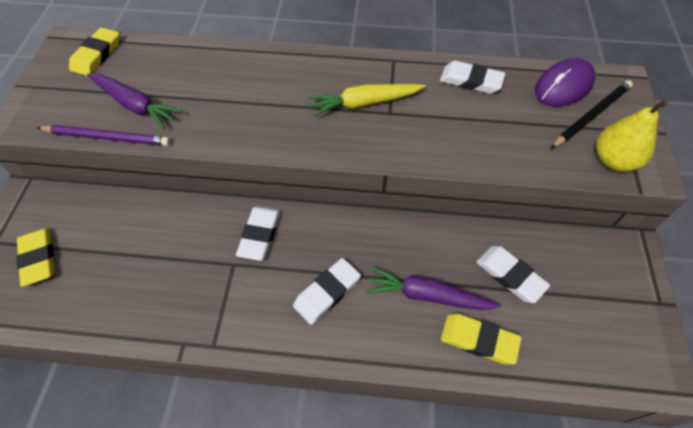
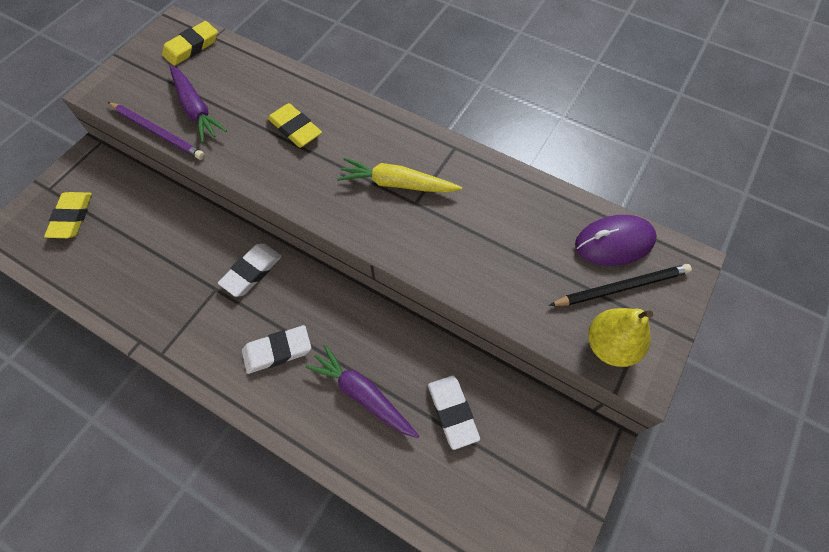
camera: 25 degrees right, 5 degrees up
white eraser [440,61,505,94] -> none
yellow eraser [441,314,521,364] -> yellow eraser moved to [268,103,322,148]

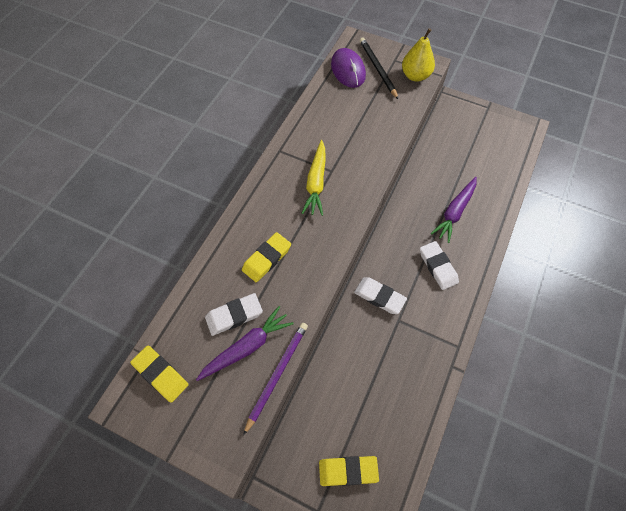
camera: 95 degrees left, 0 degrees up
white eraser [428,376,480,450] -> white eraser moved to [205,293,263,336]

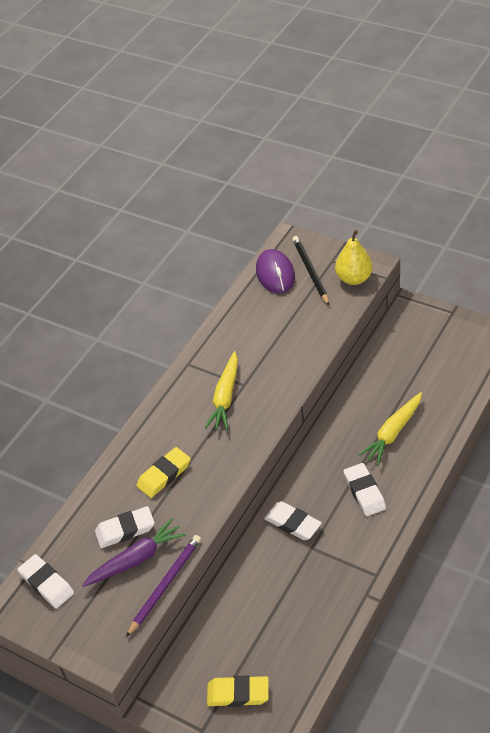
camera: 10 degrees right, 15 degrees down
yellow eraser [130,345,188,403] -> white eraser [17,554,74,609]
purple carrot [431,177,477,243] -> yellow carrot [358,392,422,465]

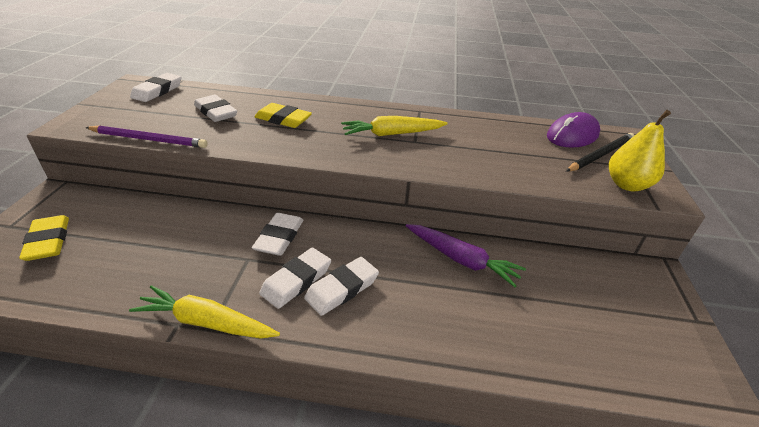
camera: 60 degrees right, 10 degrees down
purple carrot [82,518,186,587] -> purple carrot moved to [405,224,526,287]
yellow carrot [358,392,422,465] -> yellow carrot moved to [129,285,280,339]
none -> white eraser [259,248,331,309]

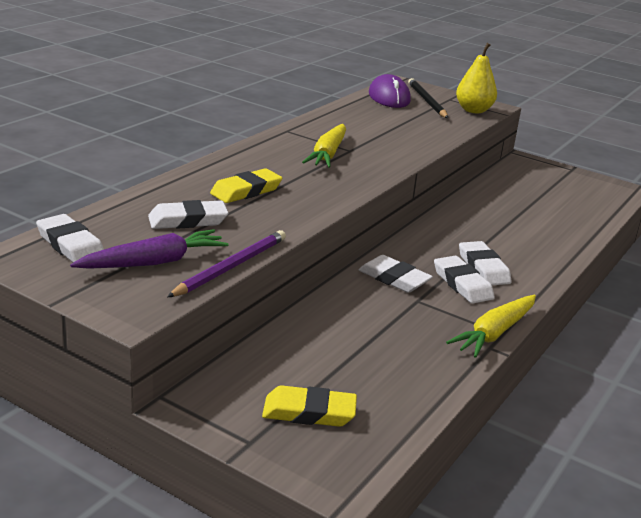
camera: 65 degrees left, 10 degrees down
purple carrot [405,224,526,287] -> purple carrot moved to [70,229,228,269]

